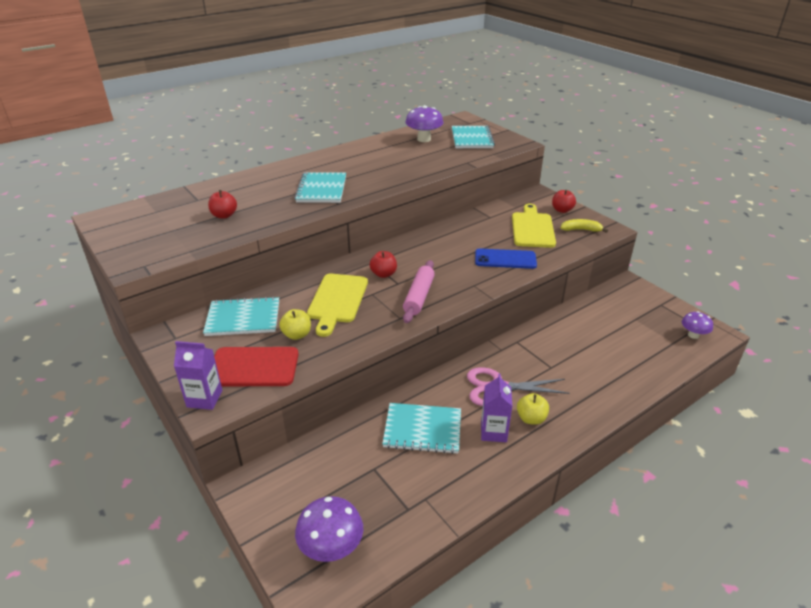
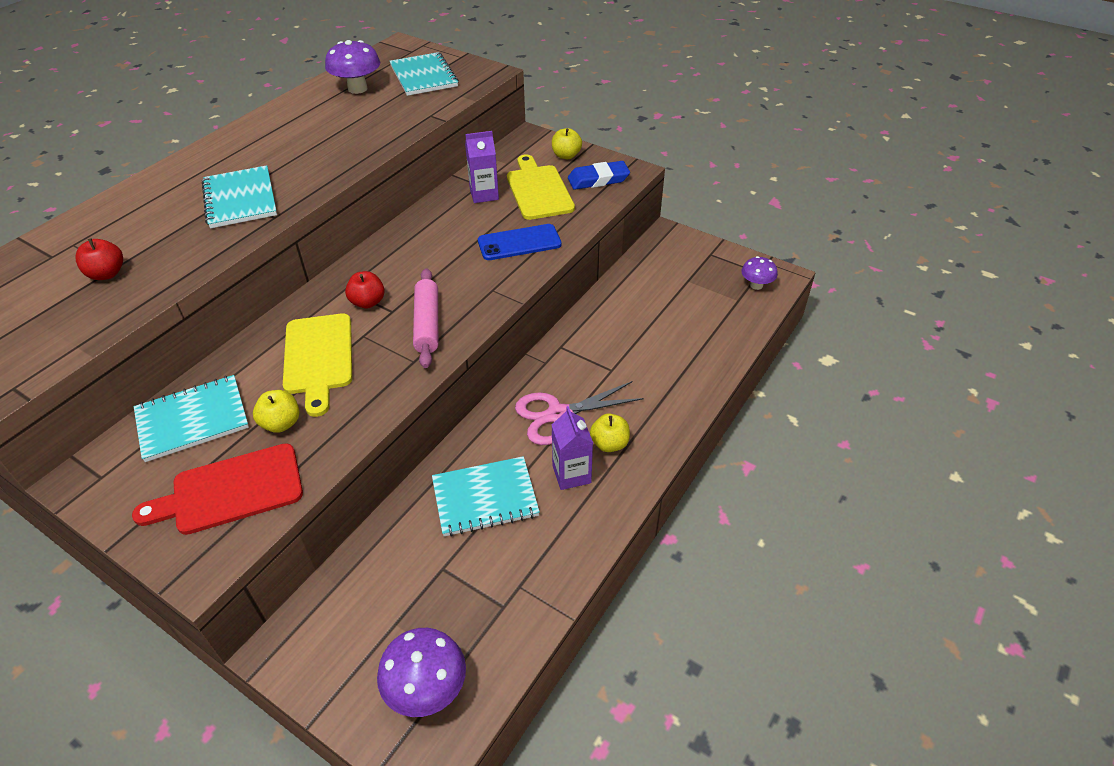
camera: 20 degrees left, 10 degrees up
purple carton [174,341,223,410] -> purple carton moved to [465,131,499,203]
red apple [552,190,576,213] -> yellow apple [552,128,582,159]
yellow banana [561,219,608,233] -> blue eraser [568,161,630,190]

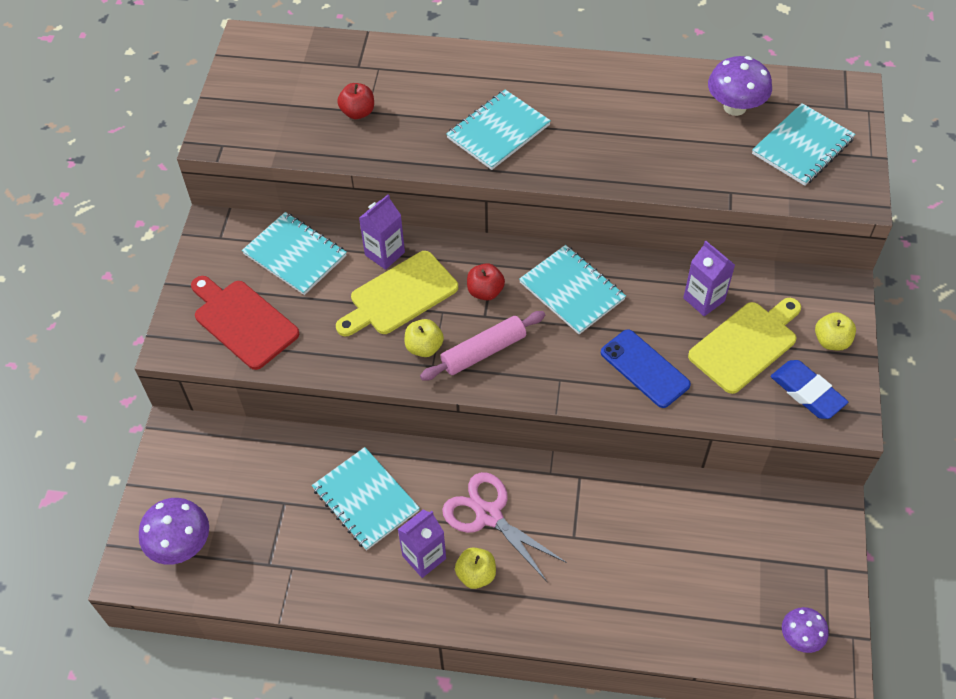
camera: 65 degrees right, 10 degrees up
yellow apple [253,390,299,433] -> yellow apple moved to [404,319,444,357]
none -> purple carton [359,194,405,270]
none -> turquoise notebook [519,245,626,334]

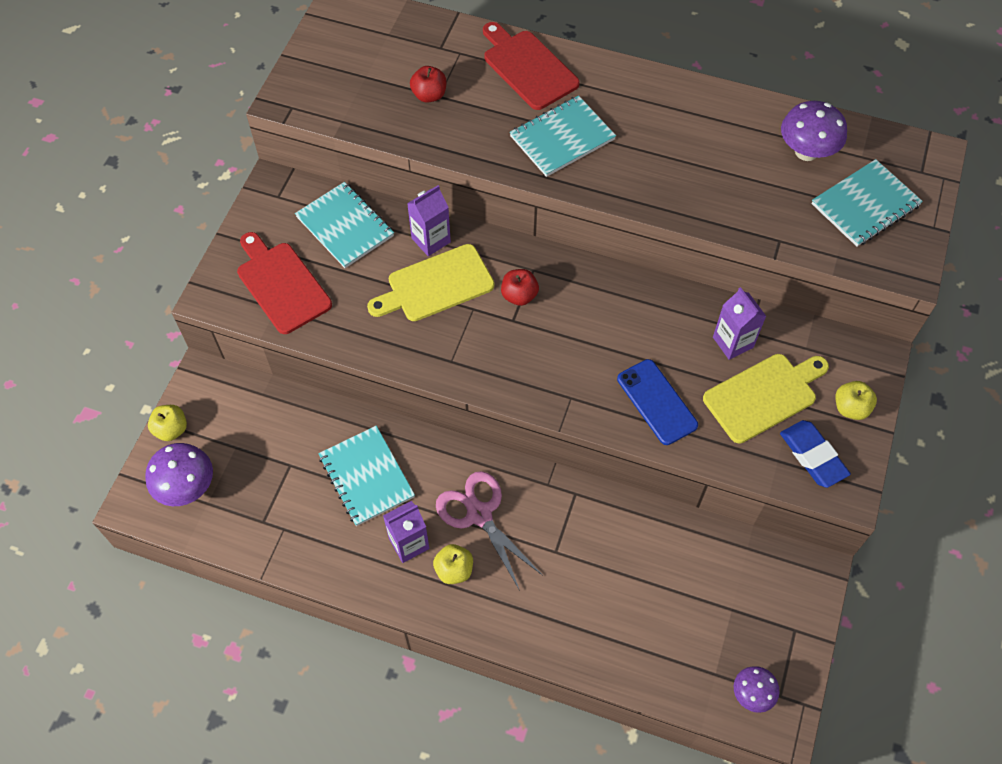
camera: 10 degrees right, 5 degrees up
yellow apple [404,319,444,357] -> yellow apple moved to [148,405,187,441]
pink rolling pin [420,311,545,381] -> none
turquoise notebook [519,245,626,334] -> none
none -> red cutting board [483,22,580,110]

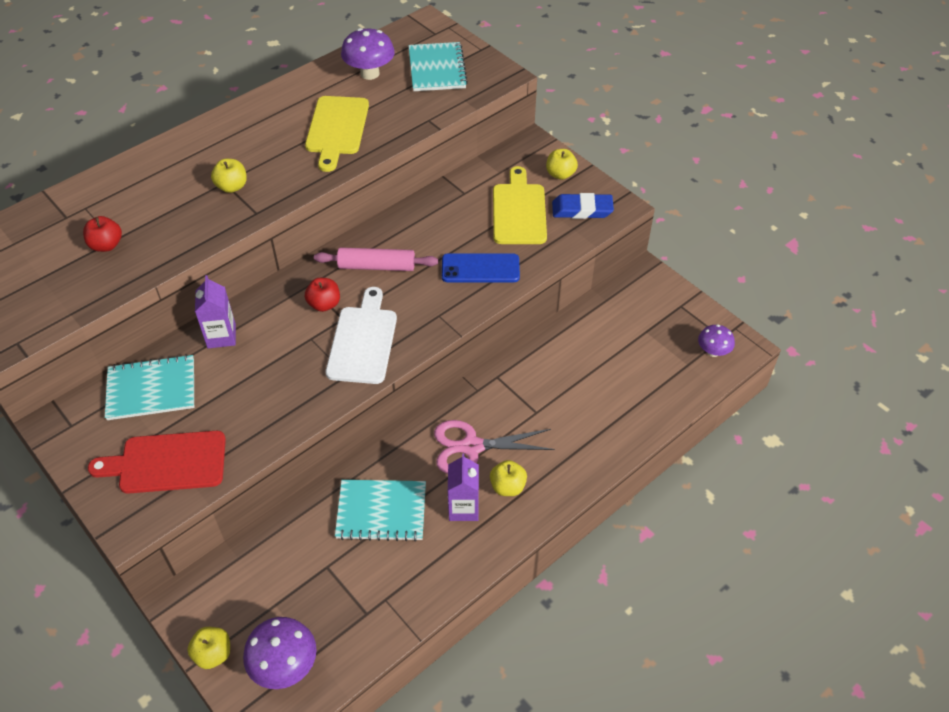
camera: 60 degrees left, 10 degrees down
yellow cutting board [367,244,494,321] -> yellow cutting board moved to [305,96,369,172]
red cutting board [483,22,580,110] -> none
turquoise notebook [510,95,616,177] -> yellow apple [211,159,247,193]
purple carton [713,287,766,360] -> none
none -> pink rolling pin [314,247,438,271]
none -> white cutting board [326,287,397,384]

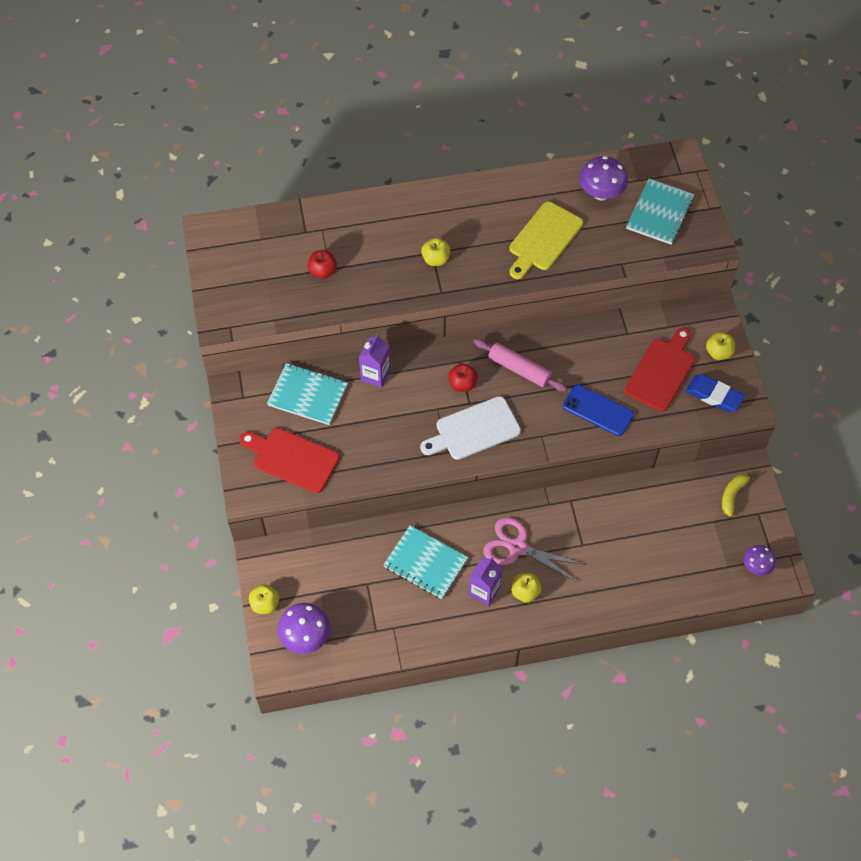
camera: 30 degrees right, 10 degrees up
white cutting board [326,287,397,384] -> white cutting board turned 150 degrees counterclockwise [420,396,521,460]
yellow cutting board [493,166,547,244] -> red cutting board [624,328,695,412]
none -> yellow banana [722,474,756,517]

